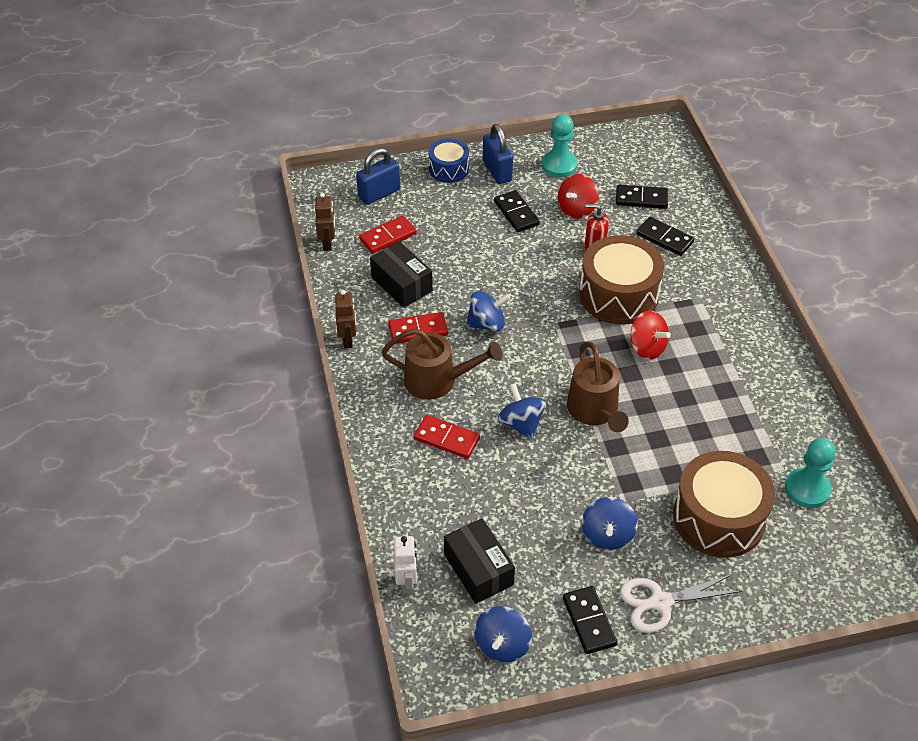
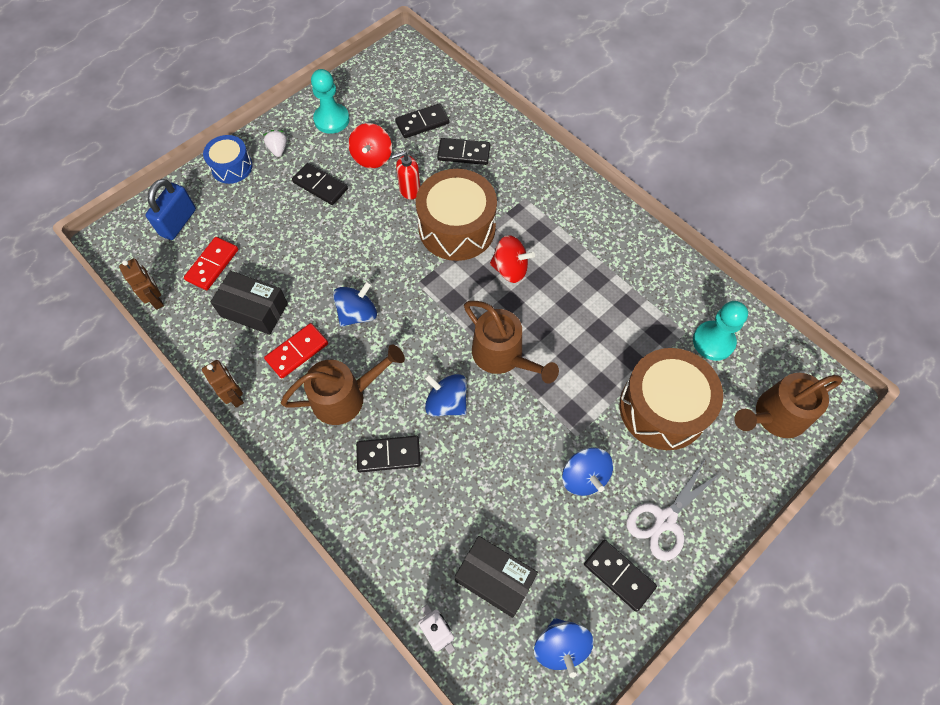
camera: 30 degrees left, 15 degrees up
red domino [414,415,480,459] -> black domino [356,436,421,473]
blue padlock [483,124,513,184] -> white strawberry [264,130,287,157]
none -> brown watering can [734,373,843,438]

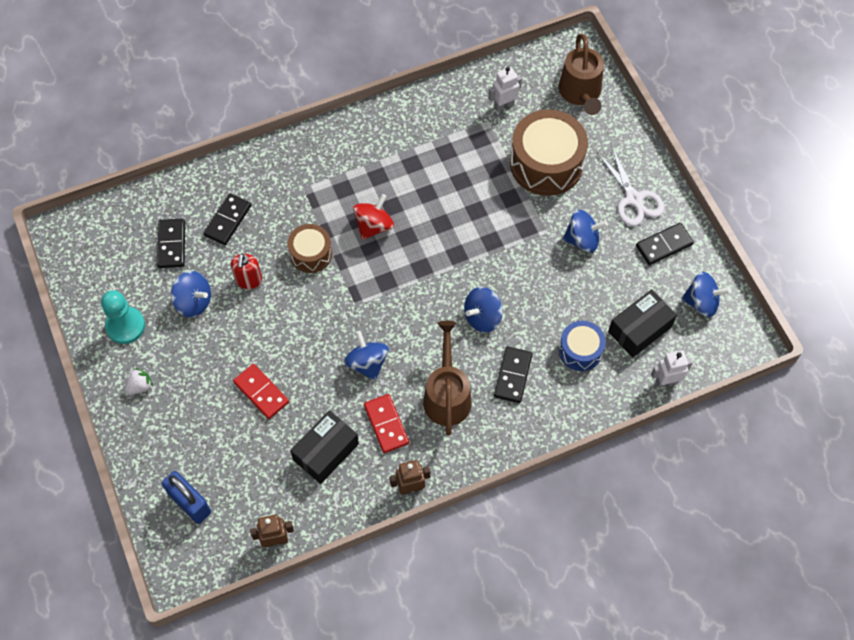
camera: 70 degrees left, 0 degrees up
red domino [184,237,238,290] -> red domino moved to [233,364,289,419]
blue drum [203,135,252,184] -> blue drum moved to [559,321,606,371]
white strawberry [264,130,287,157] -> white strawberry turned 135 degrees clockwise [124,368,153,395]
black domino [292,163,348,205] -> none
red spinning top [348,123,392,168] -> blue spinning top [171,271,211,317]
brown drum [416,169,497,261] -> brown drum [288,224,332,273], size x0.56
brown watering can [464,301,559,384] -> none
turquoise pawn [693,301,748,361] -> white robot [488,67,522,112]

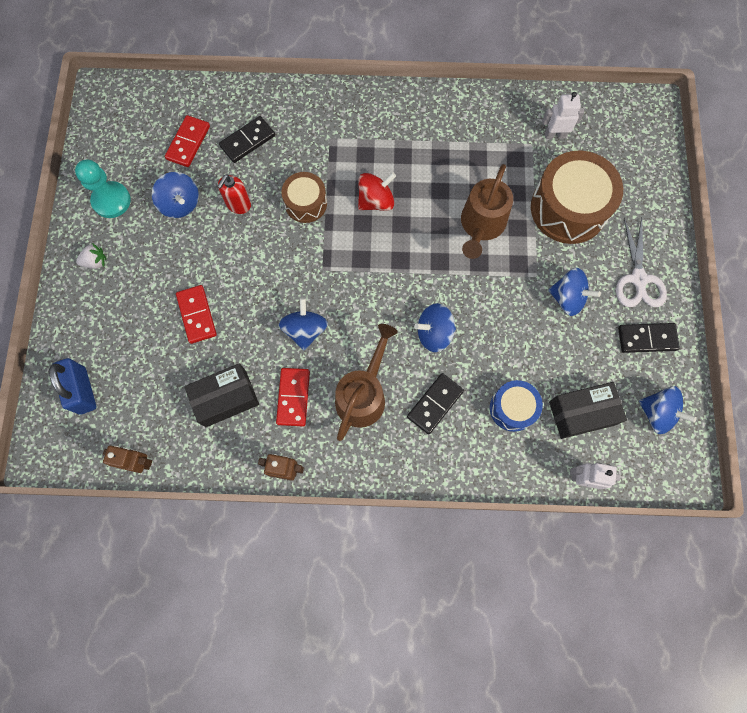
camera: 25 degrees right, 10 degrees up
black domino [157,218,185,268] -> red domino [165,115,210,167]
brown watering can [559,34,604,115] -> brown watering can moved to [461,164,513,259]

